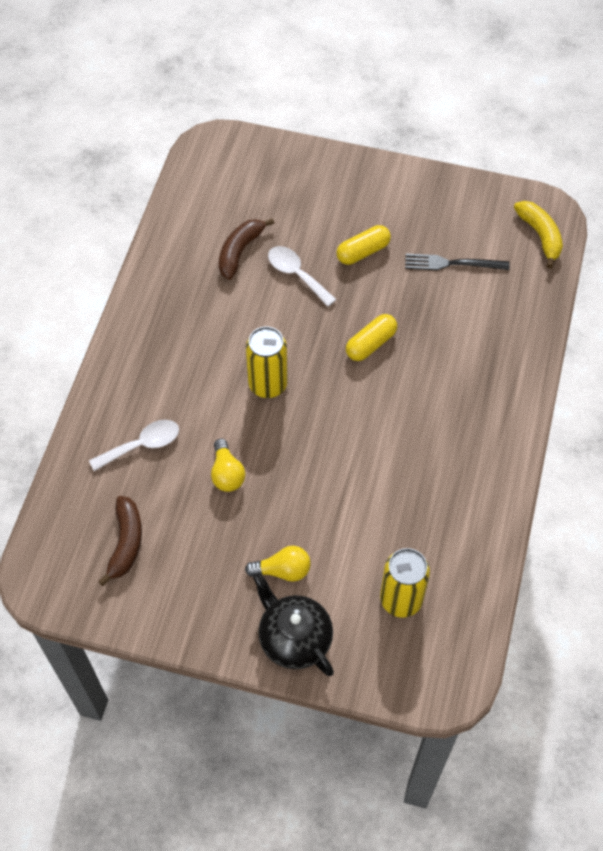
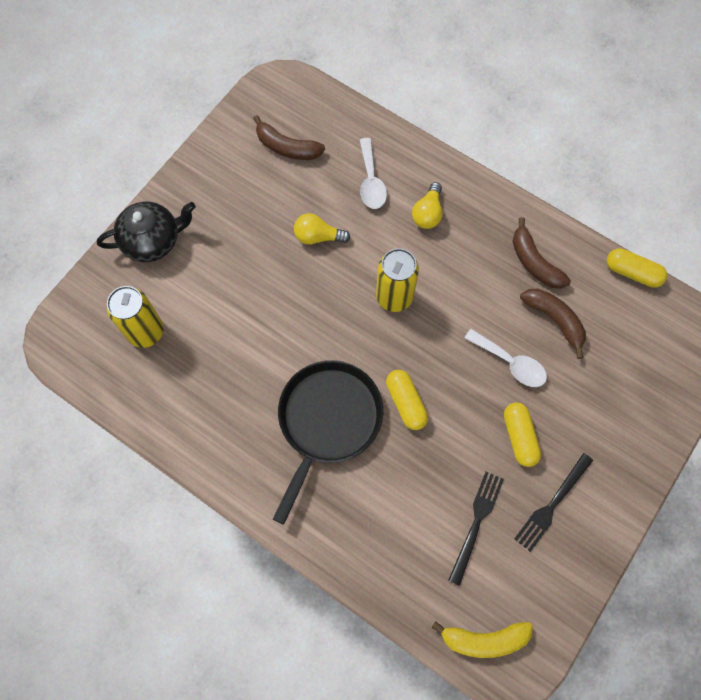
camera: 110 degrees right, 10 degrees up
yellow light bulb [245,546,311,582] -> yellow light bulb moved to [412,182,443,229]
white spoon [268,246,337,307] -> white spoon turned 60 degrees clockwise [465,329,547,387]
none -> black pan [273,360,383,525]
none -> brown banana [513,217,571,289]
none -> black fork [514,453,593,552]
none -> yellow capsule [607,248,667,288]

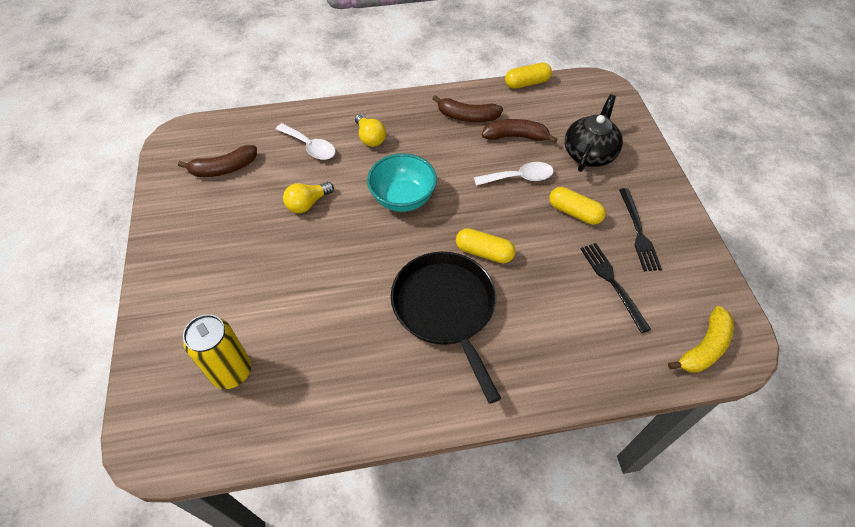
camera: 45 degrees left, 15 degrees down
black teapot [97,202,196,262] -> black teapot moved to [565,94,623,172]
yellow can [376,248,419,312] -> turquoise bowl [367,153,437,212]

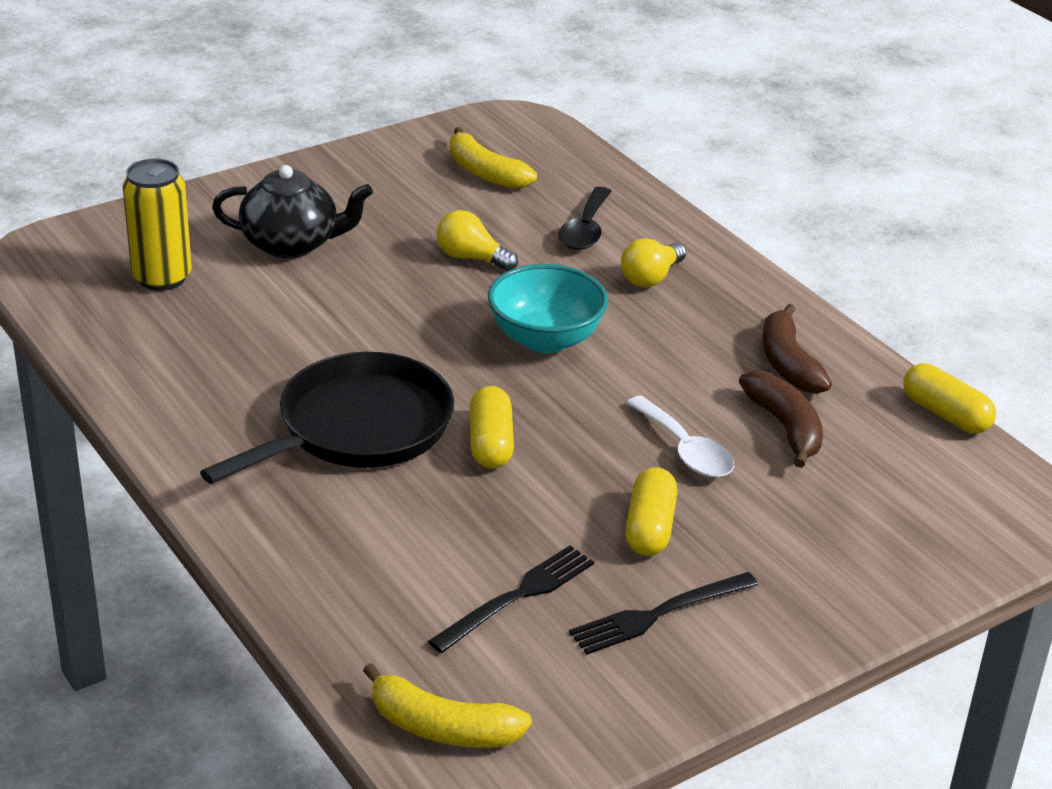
camera: 65 degrees right, 20 degrees down
brown banana [178,145,257,177] -> yellow banana [450,127,537,189]
white spoon [276,123,336,160] -> black spoon [558,187,612,250]
black teapot [565,94,623,172] -> black teapot moved to [212,165,373,258]

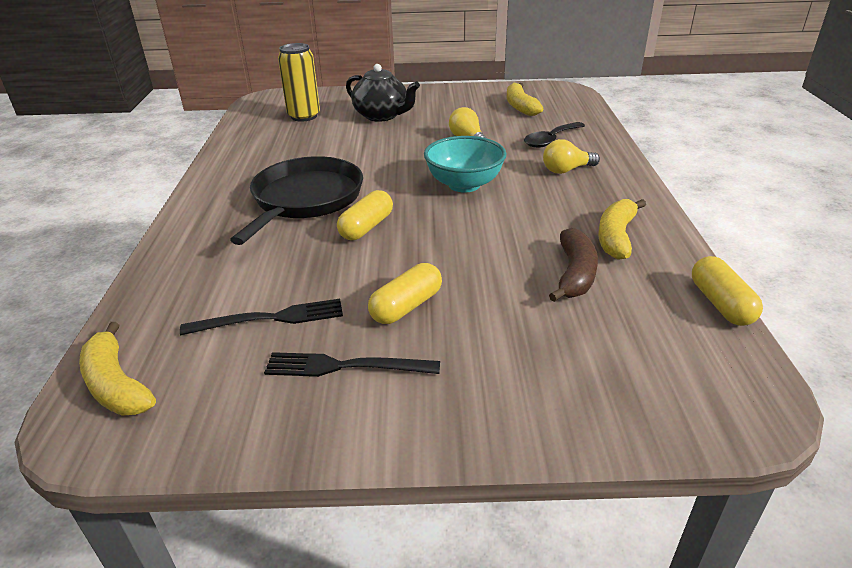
camera: 35 degrees right, 0 degrees up
black pan [200,352,454,484] -> black pan turned 60 degrees counterclockwise [230,156,363,245]
white spoon [626,396,734,478] -> none
brown banana [762,304,832,394] -> yellow banana [598,199,646,260]

